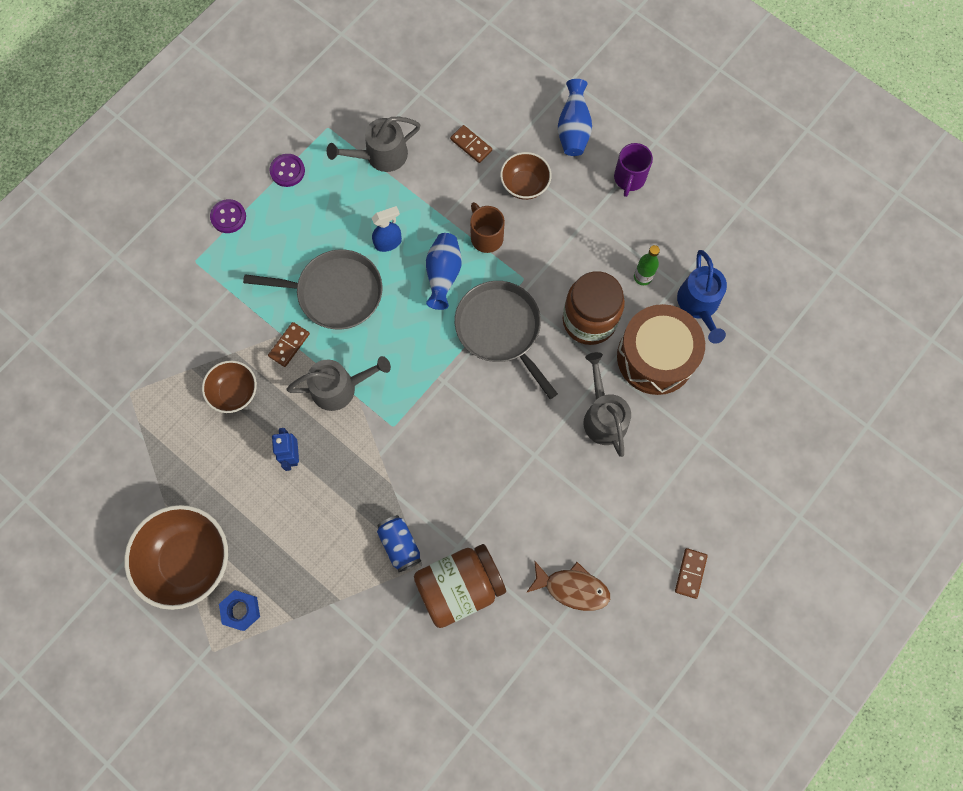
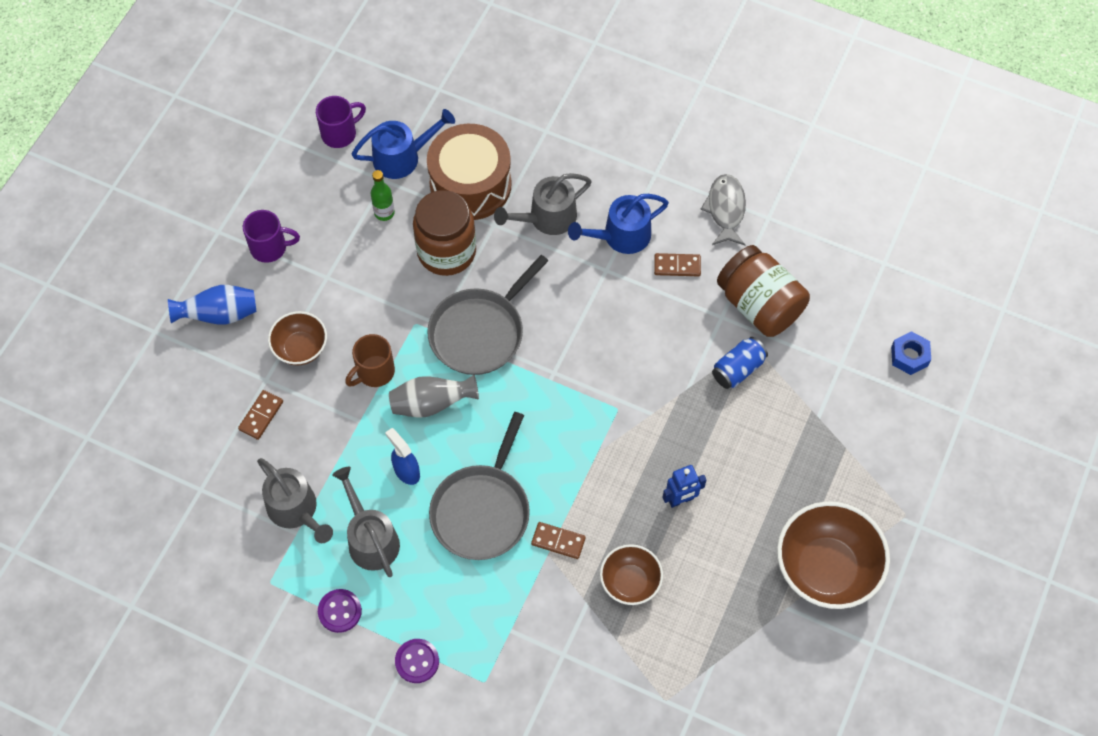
camera: 105 degrees left, 10 degrees down
blue nut [219,590,260,631] -> blue nut moved to [891,331,931,375]
grey pan [243,250,383,329] -> grey pan turned 150 degrees counterclockwise [429,412,530,560]
grey watering can [287,356,391,411] -> grey watering can moved to [332,467,400,577]
blue vase [426,233,462,310] -> grey vase [389,375,479,418]
brown fish [526,561,610,611] -> grey fish [701,174,746,245]
brown domino [675,548,708,599] -> brown domino moved to [654,253,701,276]
none -> purple mug [316,96,366,148]
none -> blue watering can [568,194,669,254]

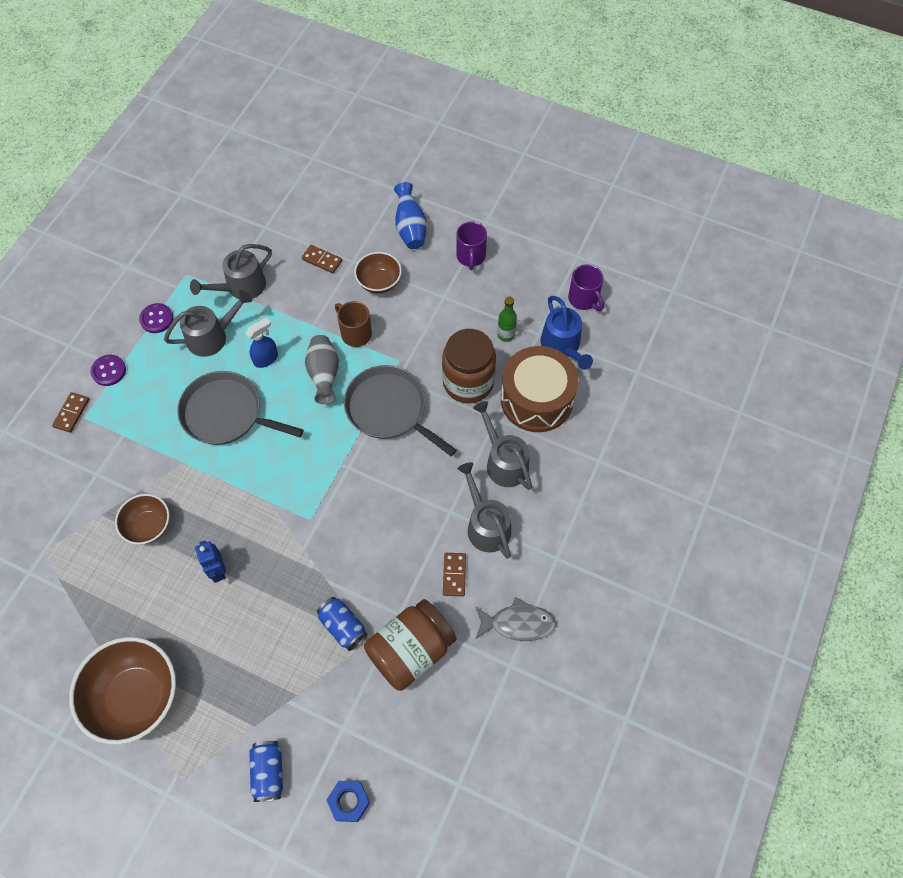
camera: 90 degrees right, 0 degrees up
brown domino [531,522,586,559] -> brown domino moved to [52,392,89,433]
blue watering can [568,194,669,254] -> grey watering can [457,462,511,559]
none -> blue can [249,741,283,802]

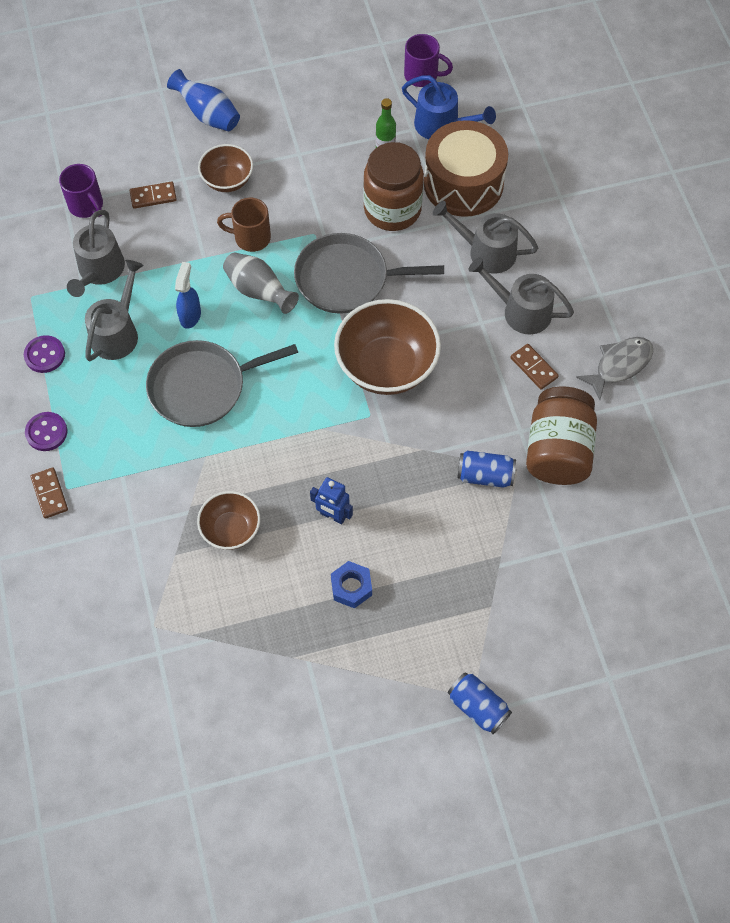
camera: 40 degrees left, 0 degrees up
brown bowl [69,637,176,745] -> brown bowl moved to [334,299,441,395]
blue can [249,741,283,802] -> blue can moved to [448,672,512,734]
blue nut [327,781,370,822] -> blue nut moved to [331,561,372,609]
purple mug [456,221,487,270] -> purple mug moved to [59,164,103,218]

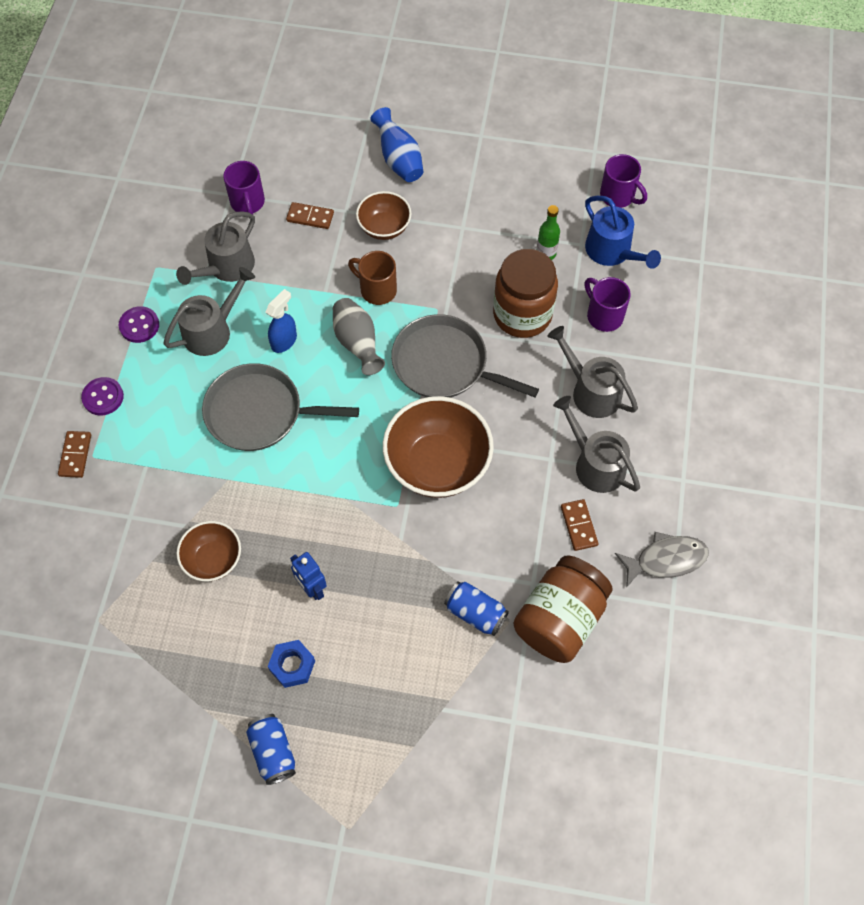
camera: 25 degrees right, 0 degrees up
brown drum [424,120,508,217] -> purple mug [585,277,631,332]
blue can [448,672,512,734] -> blue can moved to [246,714,296,785]

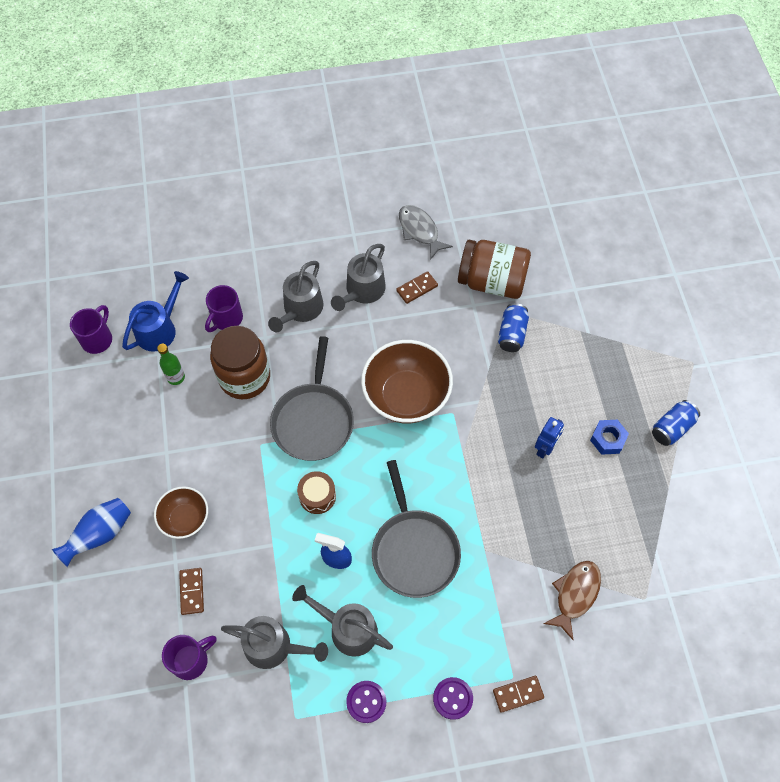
camera: 110 degrees left, 0 degrees up
brown bowl [176,521,241,581] -> none
grey vase [333,298,385,375] -> brown drum [297,471,336,514]
brown mug [348,251,397,305] -> none
none -> brown fish [544,561,601,640]

